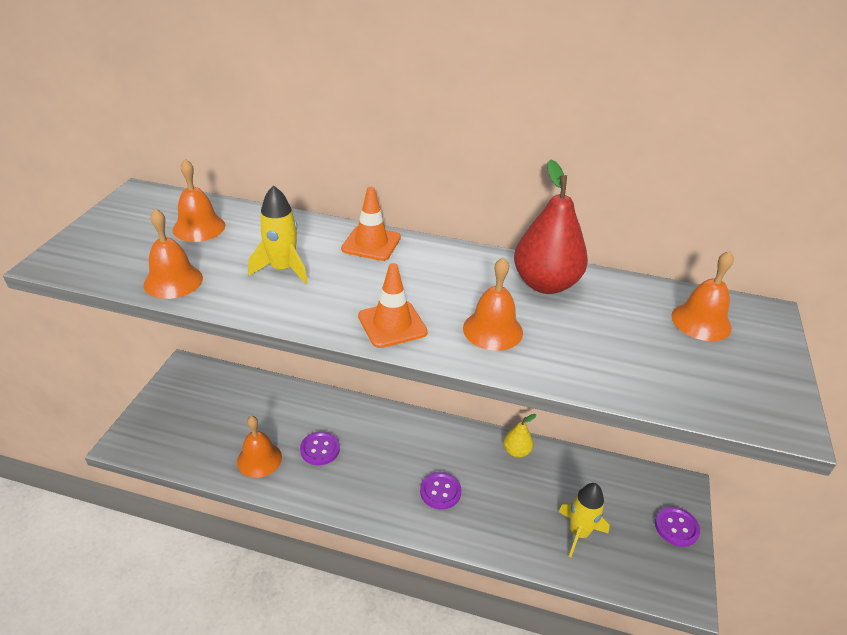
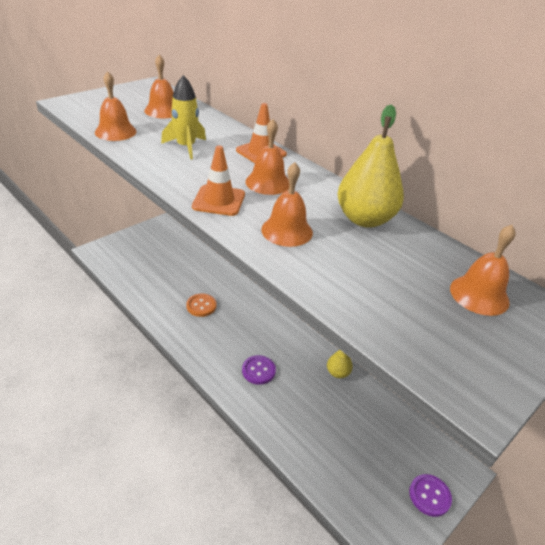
camera: 30 degrees right, 0 degrees up
orange bell [237,416,282,478] -> orange bell moved to [245,119,289,195]
purple button [300,431,340,465] -> orange button [186,293,217,317]
red pear [514,160,588,294] -> yellow pear [337,105,404,228]
yellow rocket [558,483,610,557] -> none

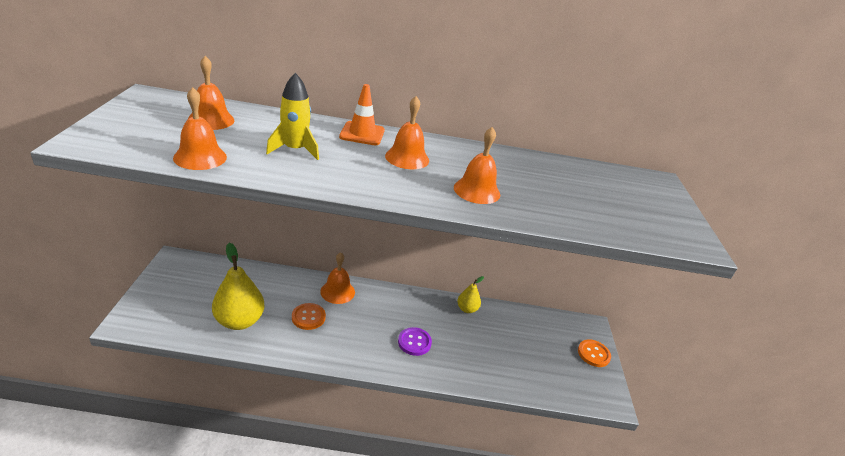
camera: 45 degrees left, 5 degrees down
orange traffic cone [192,145,245,216] -> none
yellow pear [337,105,404,228] -> yellow pear moved to [212,243,265,330]
purple button [409,474,452,517] -> orange button [578,339,611,367]
orange bell [450,225,516,316] -> orange bell moved to [320,252,355,304]

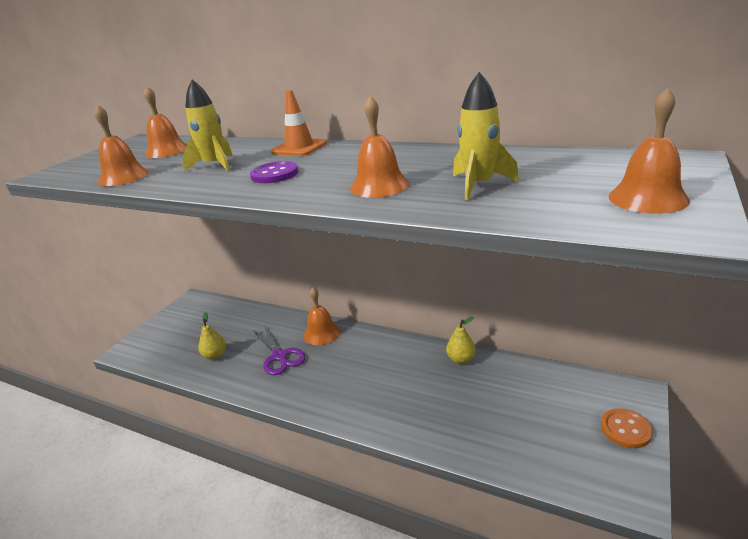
camera: 30 degrees right, 5 degrees down
yellow pear [212,243,265,330] -> yellow pear [199,312,226,360], size x0.54
orange button [292,303,326,330] -> purple scissors [253,326,305,375]
orange bell [385,96,429,169] -> orange bell moved to [609,88,690,214]
purple button [398,327,432,356] -> purple button moved to [250,161,298,183]
none -> yellow rocket [453,72,519,201]

